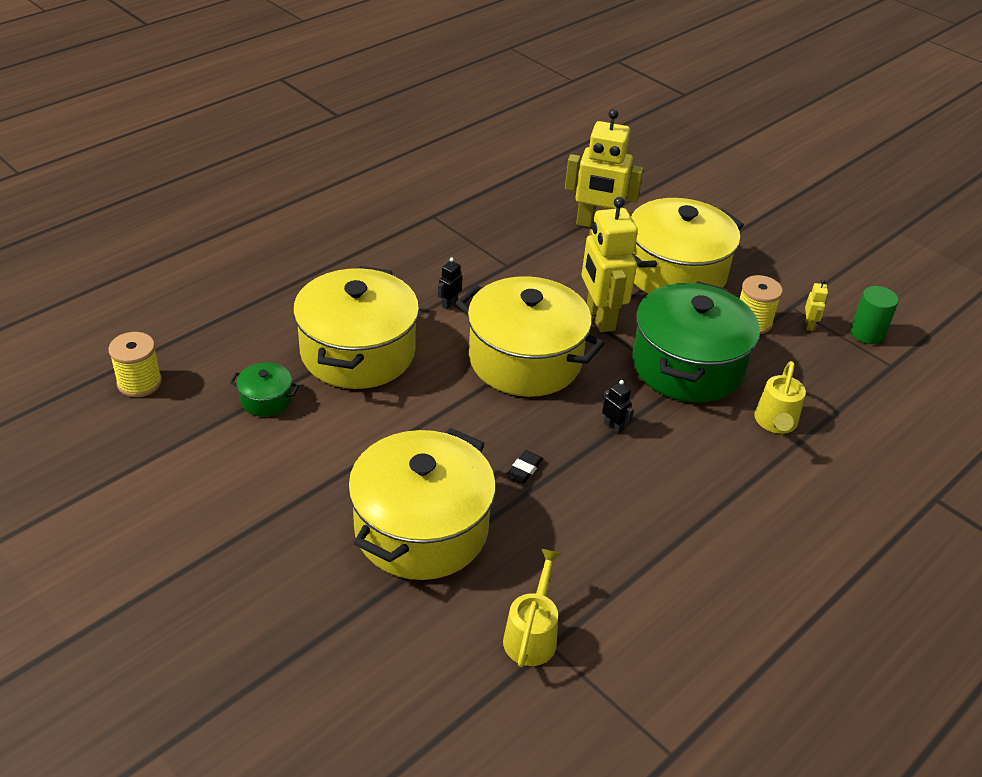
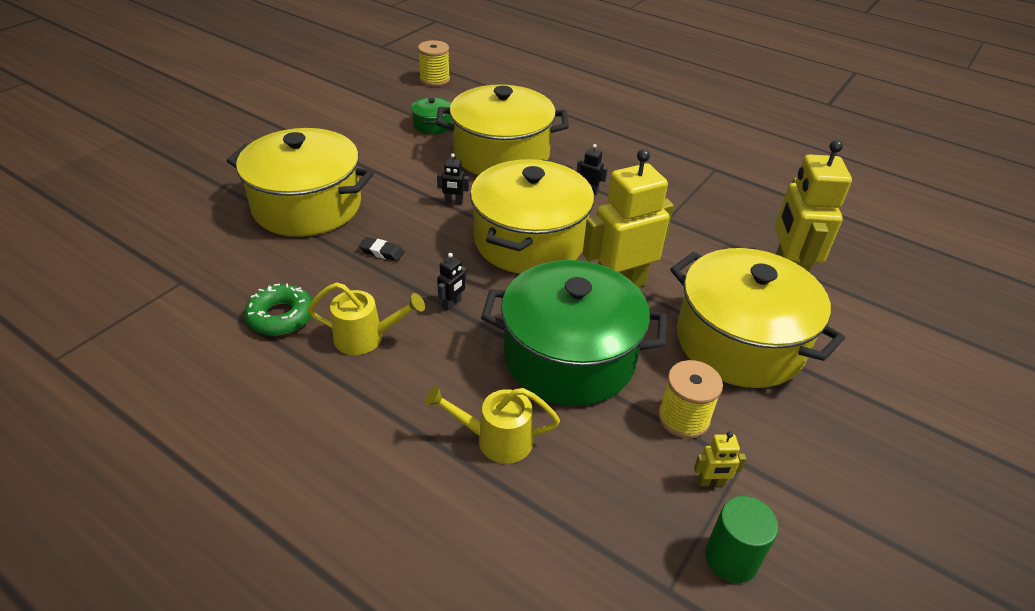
camera: 80 degrees right, 0 degrees up
yellow watering can [503,548,562,667] -> yellow watering can moved to [308,282,425,355]
none -> green donut [244,283,312,336]
none -> black robot [437,154,469,205]

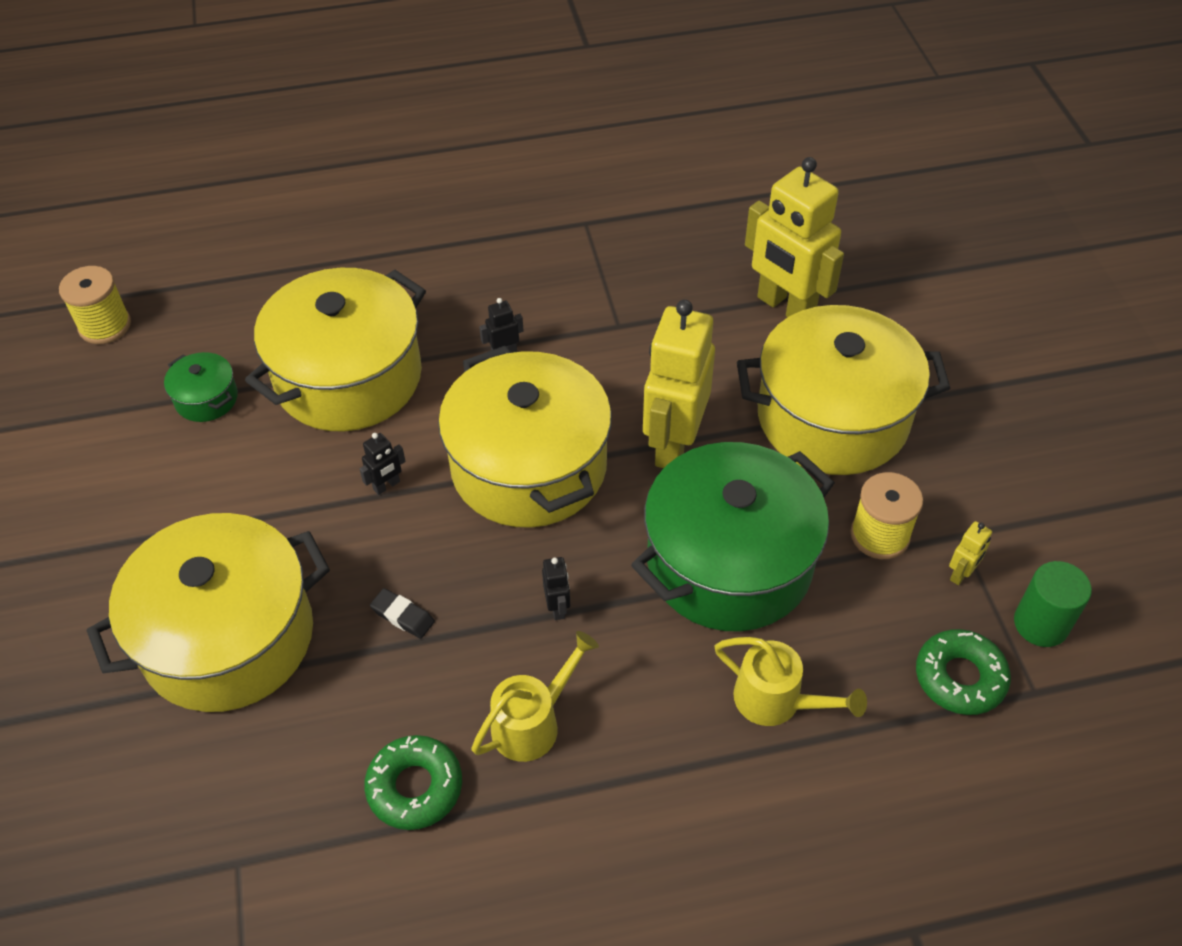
camera: 45 degrees left, 10 degrees up
black eraser [359,237,404,261] -> black eraser turned 60 degrees clockwise [370,588,435,639]
yellow watering can [424,385,560,464] -> yellow watering can turned 105 degrees counterclockwise [714,637,867,726]
none -> green donut [916,629,1011,715]

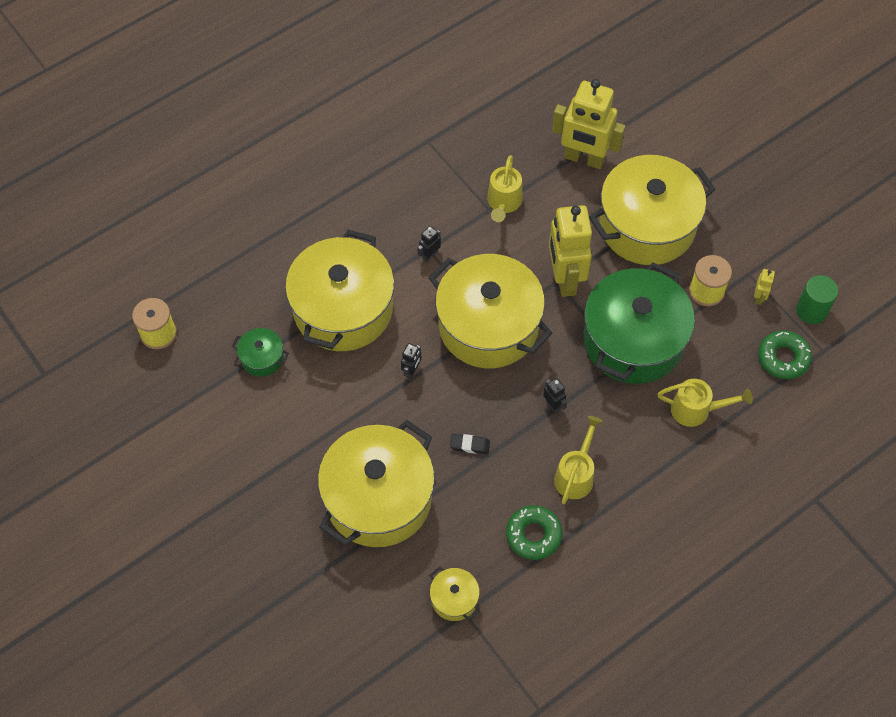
camera: 25 degrees left, 10 degrees up
none -> yellow pot [429,566,480,621]
none -> yellow watering can [487,155,523,222]

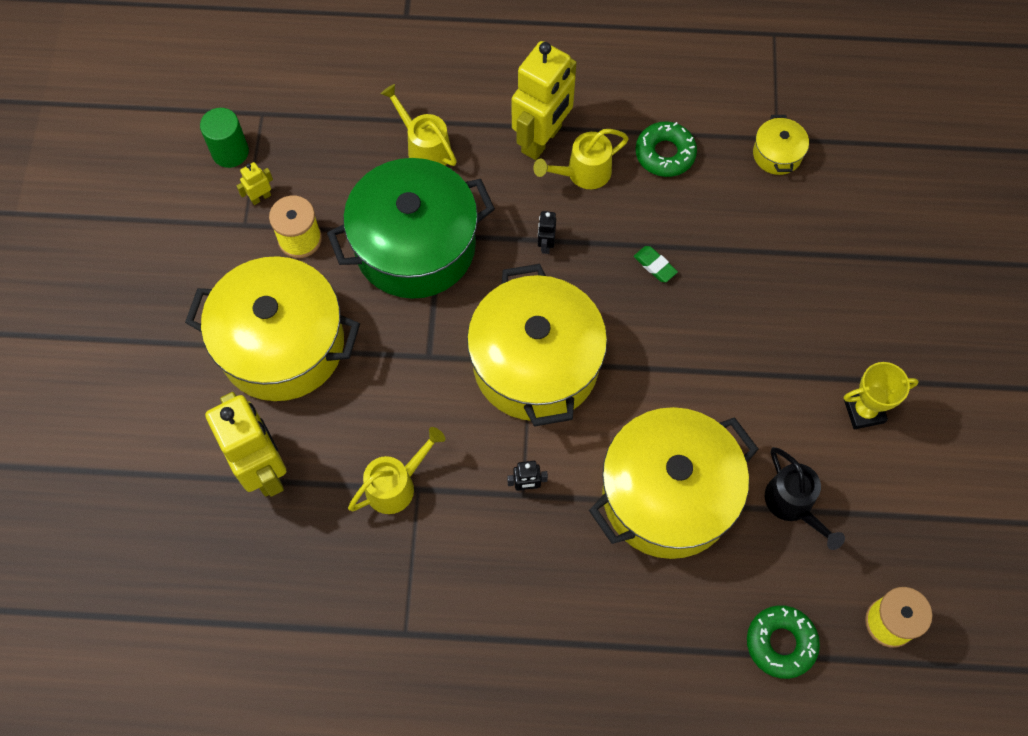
camera: 140 degrees left, 5 degrees up
green pot [232,328,289,377] -> black watering can [765,447,845,550]
yellow pot [318,420,435,547] -> none
black robot [401,343,421,379] -> none
black eraser [450,434,490,454] -> green eraser [634,246,678,282]
yellow robot [549,205,592,297] -> yellow robot moved to [512,41,577,160]
green donut [758,330,812,379] -> green donut moved to [747,605,820,679]
none -> yellow trophy [843,362,919,429]

